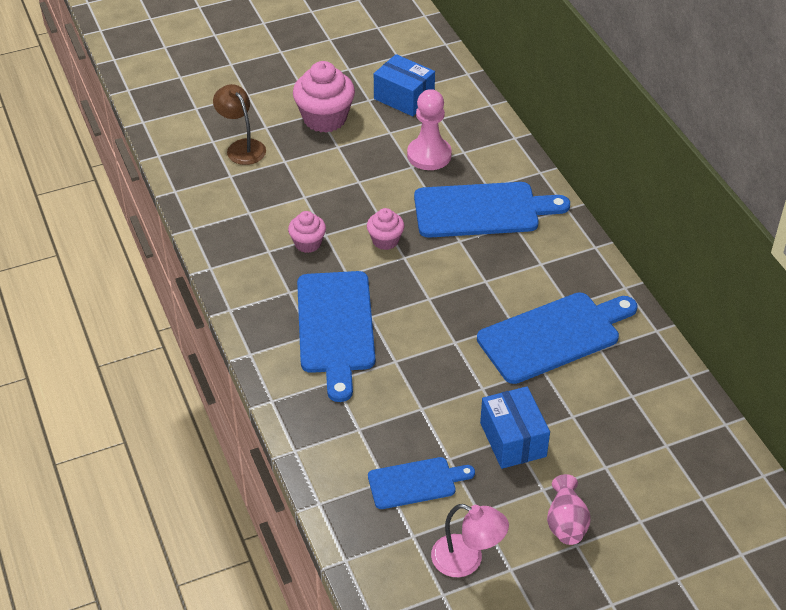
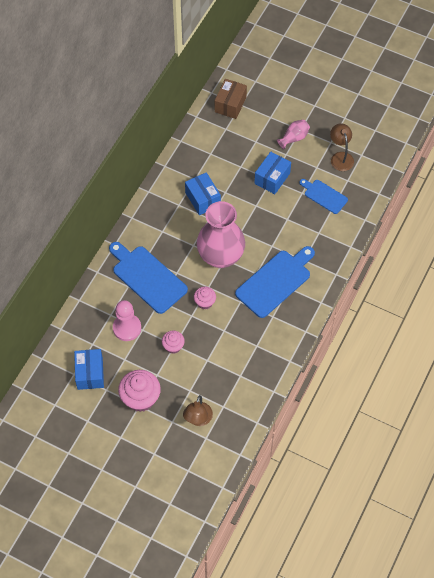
camera: 130 degrees left, 15 degrees up
pink cupcake [288,211,326,253] -> pink cupcake moved to [162,331,185,354]
pink lamp [431,504,509,577] -> brown lamp [330,123,354,171]
blue cutting board [477,292,637,384] -> blue box [185,172,221,215]
none -> pink vase [197,201,245,268]
none -> brown box [215,79,247,119]

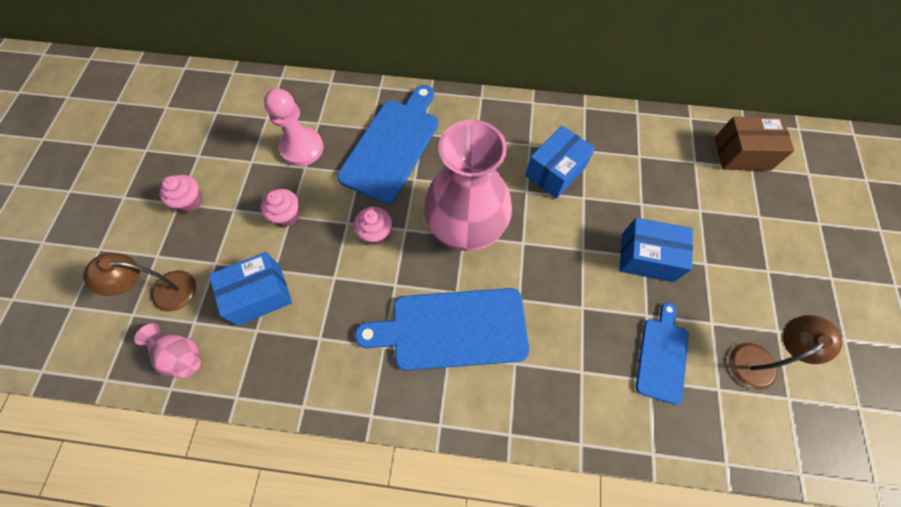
camera: 70 degrees right, 5 degrees up
blue box [74,349,104,390] -> blue box moved to [209,252,292,326]
pink cupcake [118,370,161,412] -> pink cupcake [159,175,203,212], size x0.56
blue cutting board [235,246,315,318] -> blue cutting board turned 150 degrees clockwise [355,288,529,371]
pink vase [277,120,310,149] -> pink vase moved to [134,323,201,378]

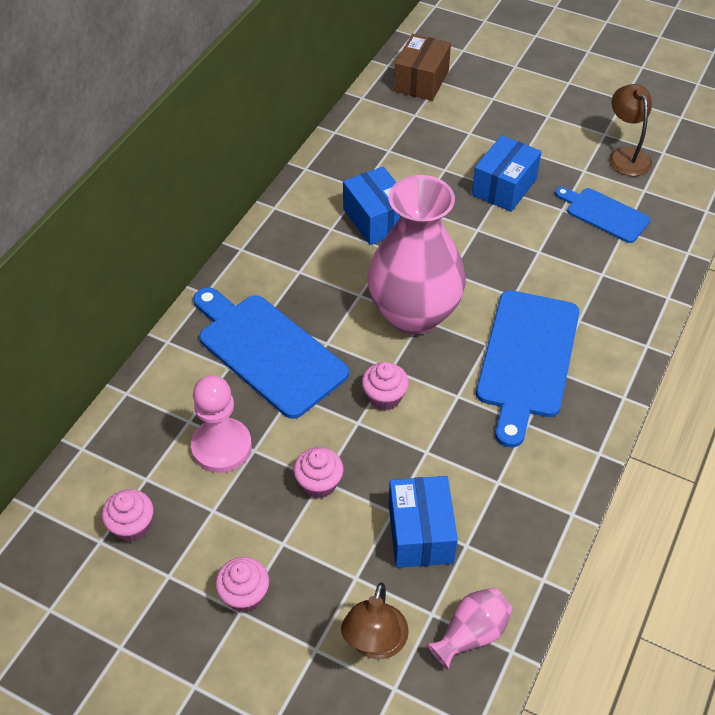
camera: 70 degrees left, 15 degrees down
none -> pink cupcake [102,489,154,542]

